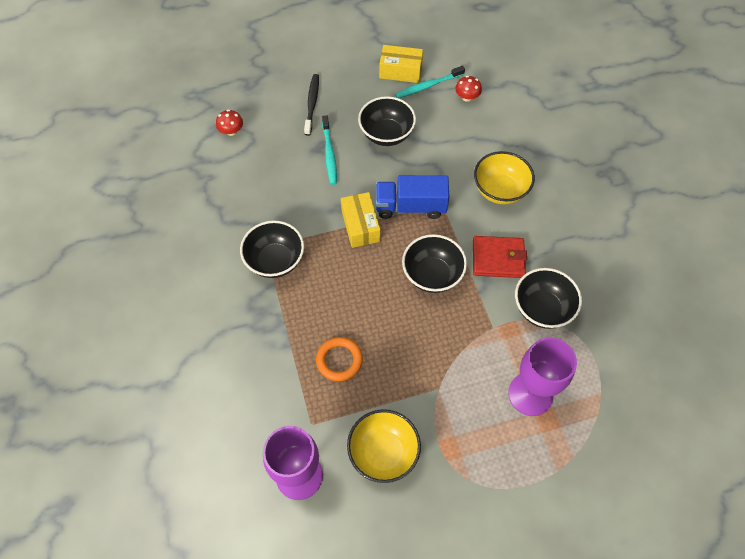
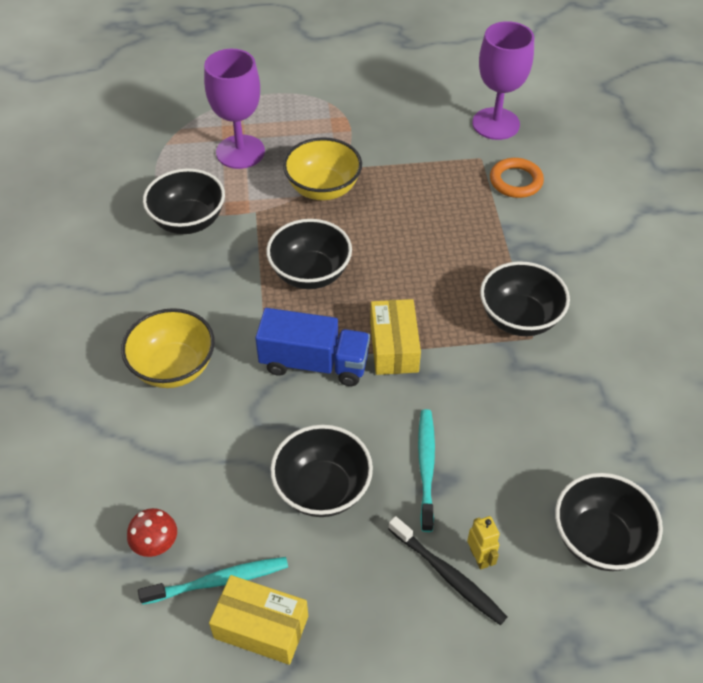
camera: 170 degrees left, 10 degrees down
red mushroom [216,109,243,136] -> black bowl [555,473,663,571]
black toothbrush [304,74,319,136] -> black toothbrush turned 60 degrees counterclockwise [389,516,507,625]
orange ring [316,337,363,381] -> orange ring moved to [490,158,544,198]
yellow bowl [347,409,421,483] -> yellow bowl moved to [283,137,362,201]
red wallet [473,236,527,278] -> none
none -> yellow robot [467,516,500,570]

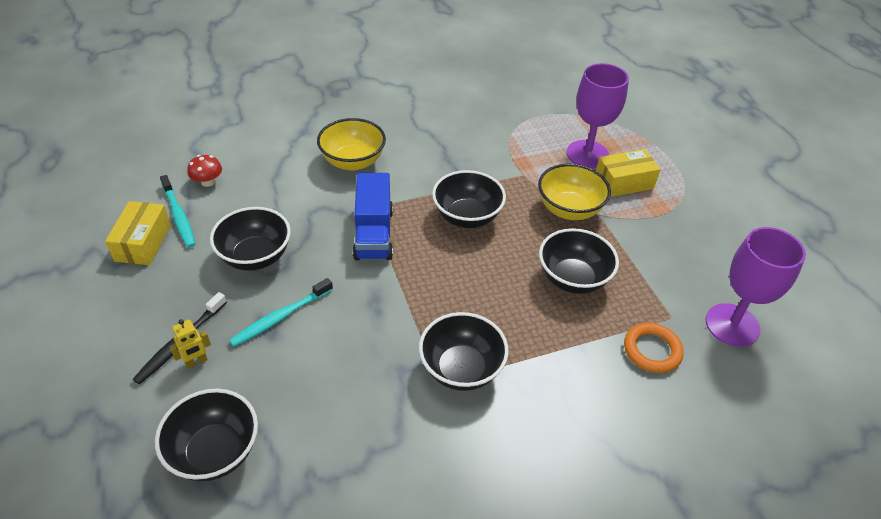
camera: 75 degrees right, 5 degrees down
black bowl [143,168,225,234] -> black bowl moved to [539,228,619,294]
yellow box [370,299,421,375] -> yellow box moved to [596,149,661,197]
turquoise toothbrush [418,409,435,532] -> turquoise toothbrush turned 150 degrees clockwise [229,278,333,347]

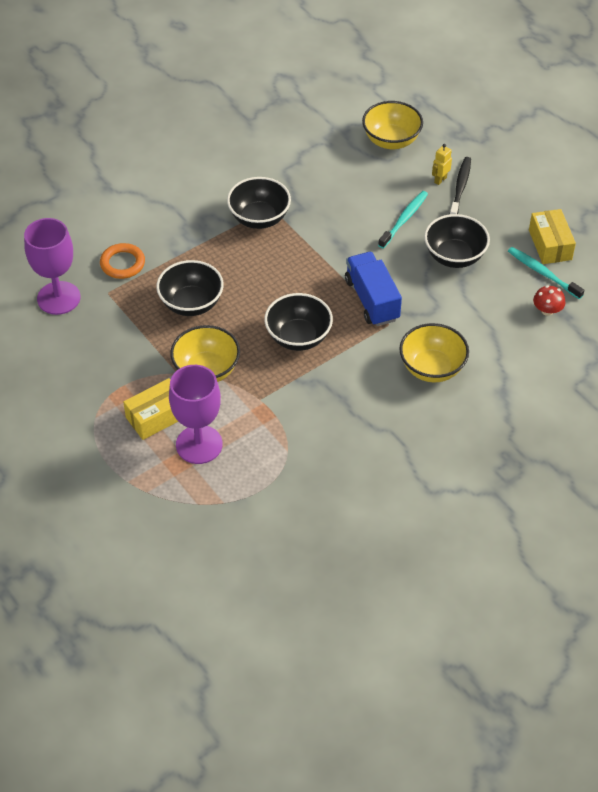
camera: 165 degrees right, 5 degrees up
black bowl [155,389,258,481] -> yellow bowl [362,101,423,149]

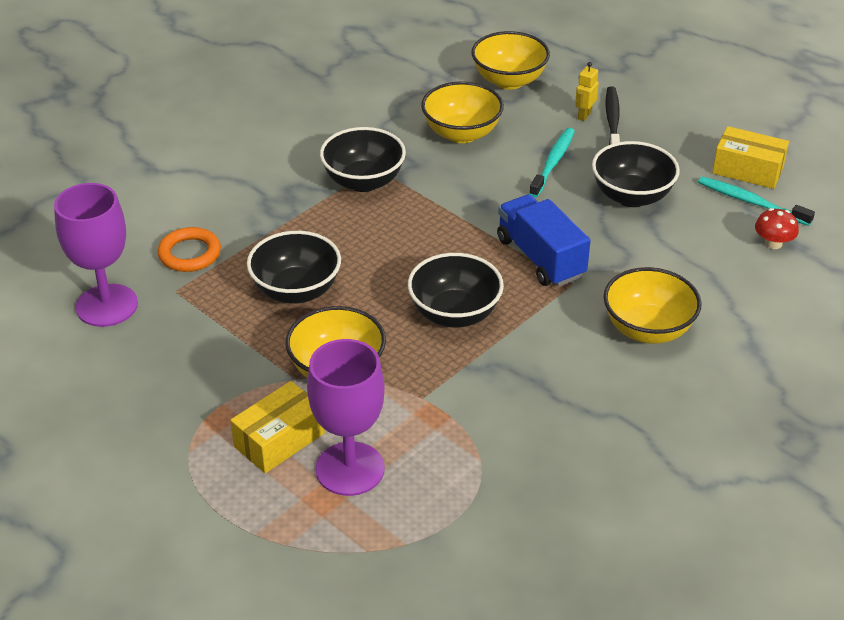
camera: 10 degrees left, 10 degrees down
yellow box [529,209,576,264] -> yellow box turned 45 degrees counterclockwise [712,126,789,189]
none -> yellow bowl [421,81,504,143]

